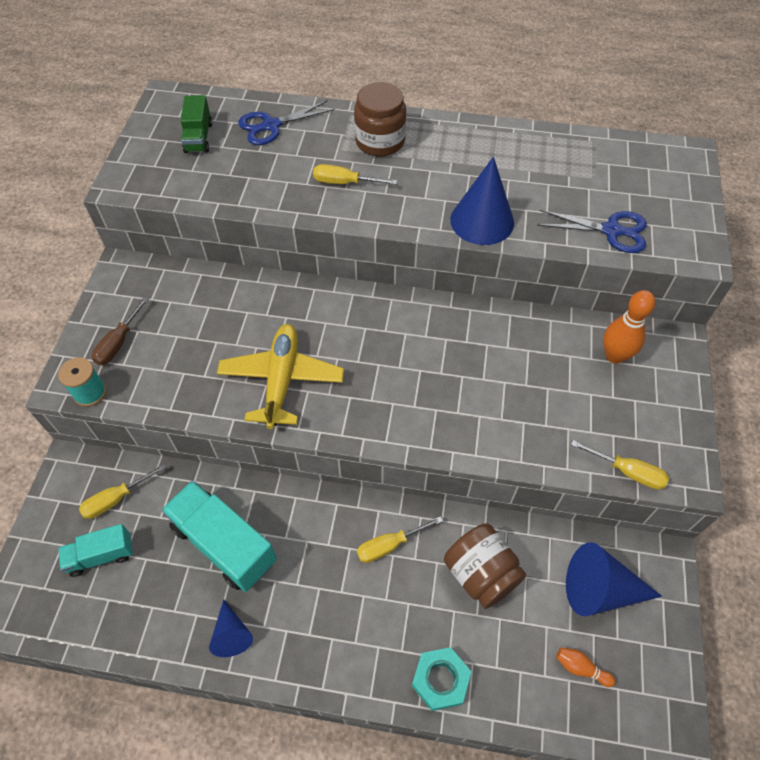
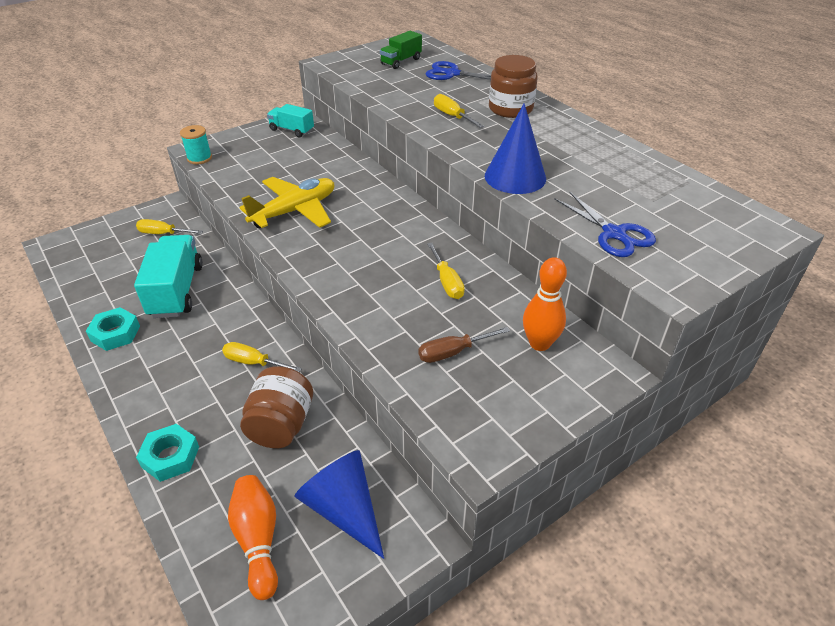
camera: 45 degrees right, 15 degrees down
turquoise truck [58,524,133,577] -> turquoise truck moved to [267,104,314,137]
brown screwdriver [92,297,149,365] -> brown screwdriver moved to [418,327,510,363]
blue cone [209,599,253,657] -> turquoise nut [86,307,140,351]
orange bowling pin [556,648,615,687] -> orange bowling pin [228,475,278,600], size x1.88
yellow screwdriver [571,440,669,490] -> yellow screwdriver moved to [427,243,465,299]

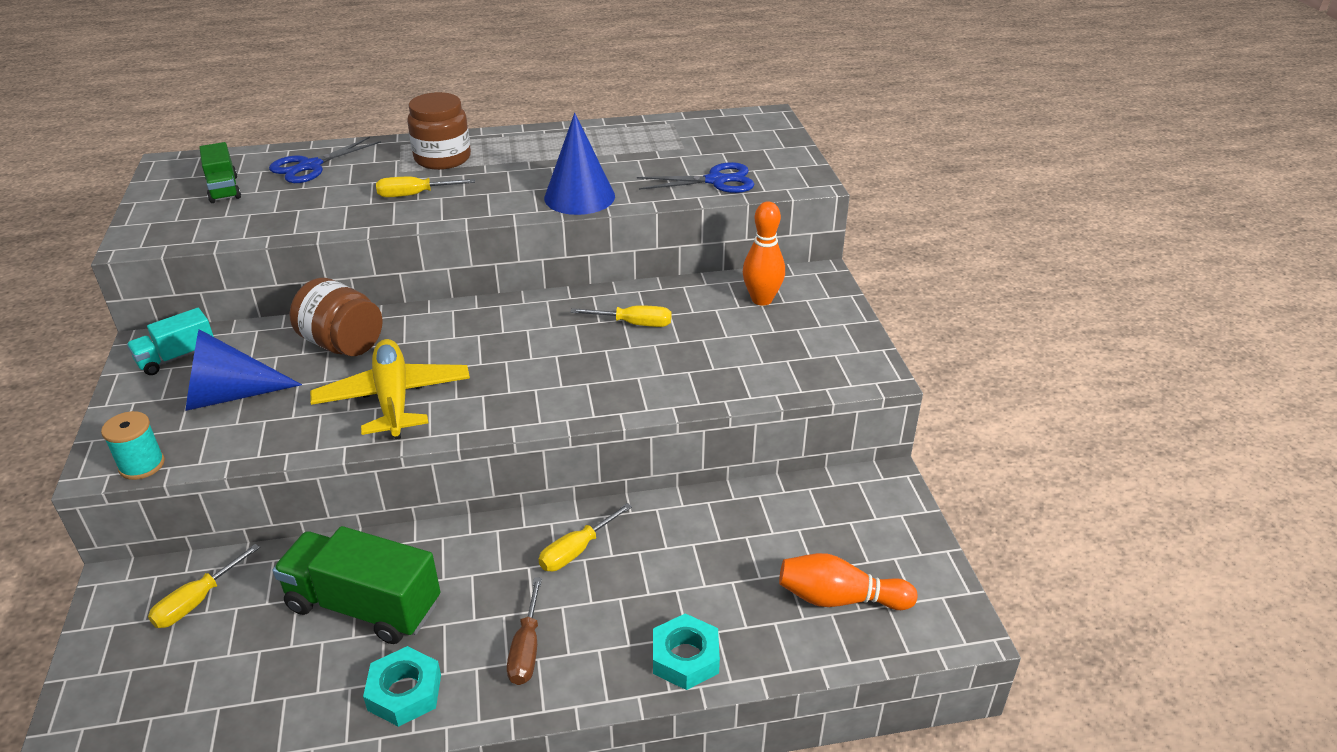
camera: 65 degrees left, 5 degrees down
turquoise truck [134,235,203,318] -> green truck [273,526,441,644]
brown jar [240,366,313,448] -> brown jar moved to [289,278,383,356]
blue cone [294,450,384,559] -> blue cone moved to [185,329,302,411]
brown screwdriver [418,327,510,363] -> brown screwdriver moved to [507,577,542,685]

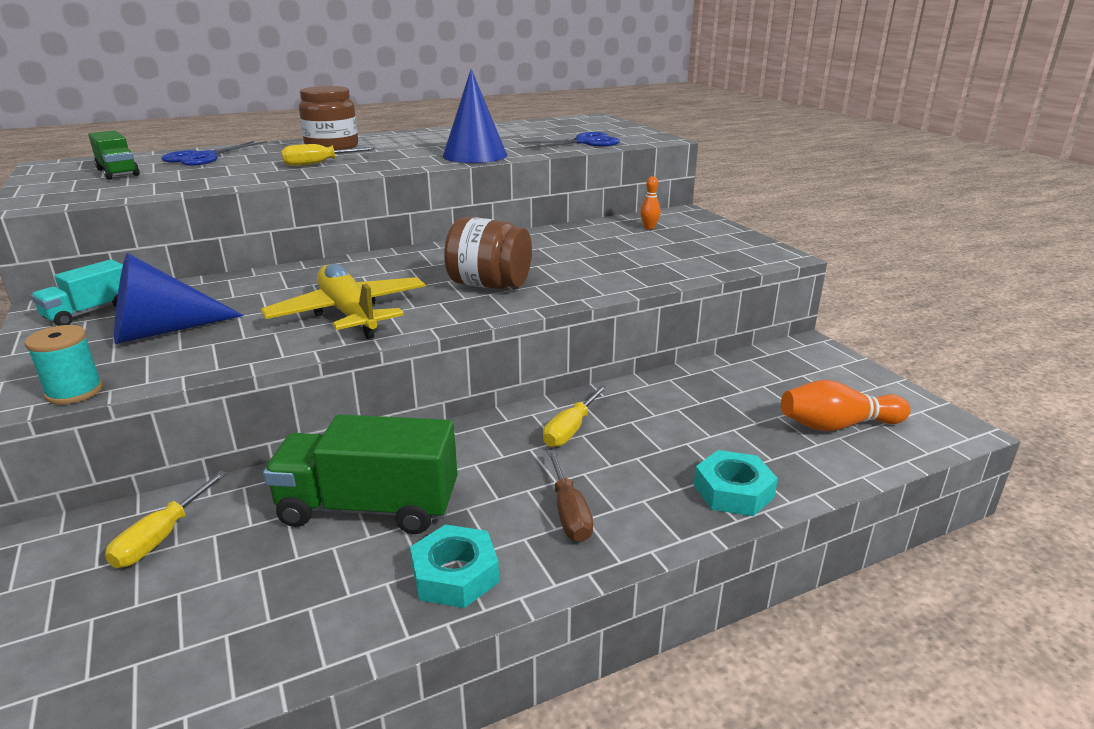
camera: 15 degrees left, 10 degrees down
brown jar [289,278,383,356] -> brown jar moved to [444,217,532,289]
yellow screwdriver [571,305,672,327] -> none
orange bowling pin [743,201,785,306] -> orange bowling pin [640,176,660,229], size x0.53

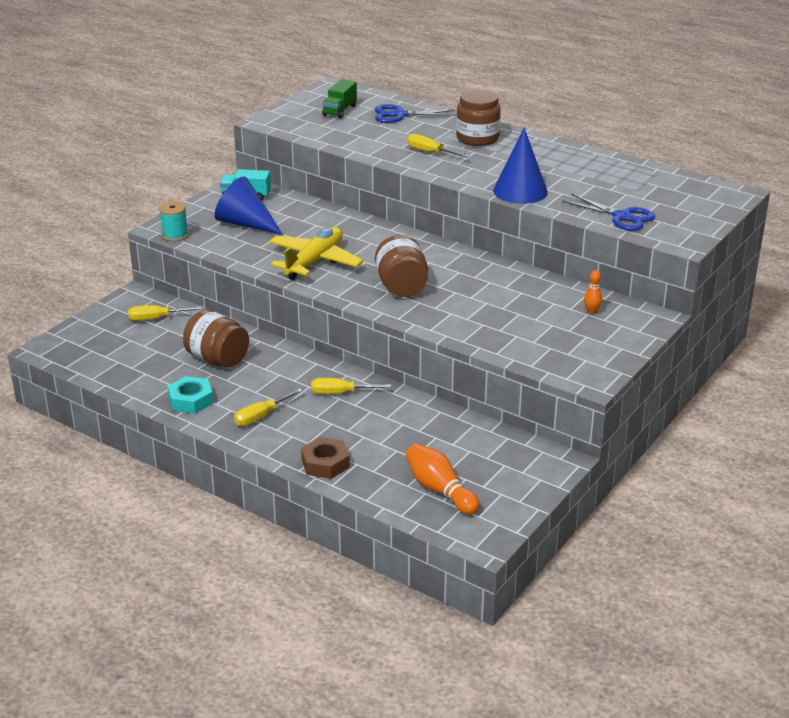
camera: 60 degrees right, 5 degrees up
green truck [263,414,457,534] -> brown jar [183,310,249,367]
brown screwdriver [547,449,593,542] -> yellow screwdriver [234,388,303,426]
turquoise nut [694,450,778,516] -> brown nut [301,437,350,479]

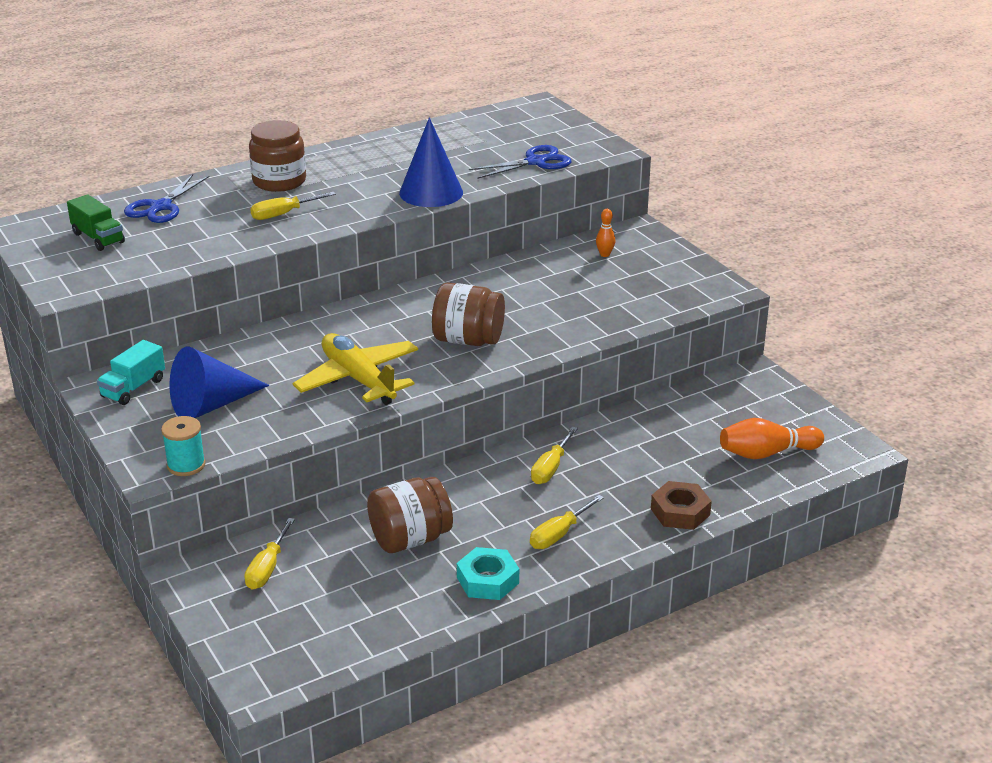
camera: 65 degrees left, 0 degrees up
yellow screwdriver [234,388,303,426] -> yellow screwdriver turned 60 degrees clockwise [530,495,604,549]

